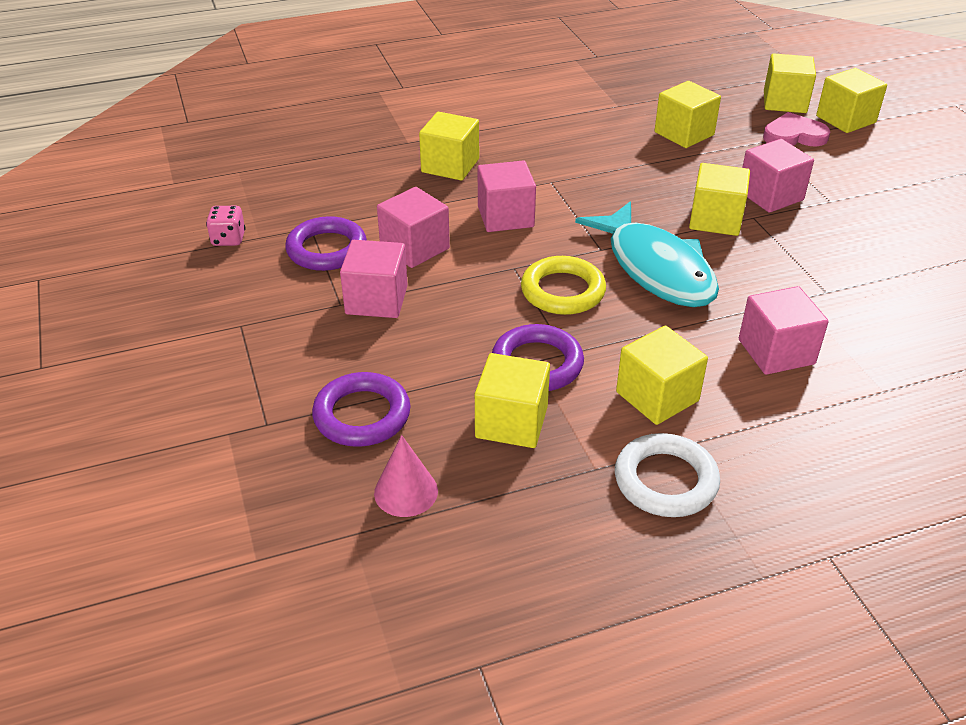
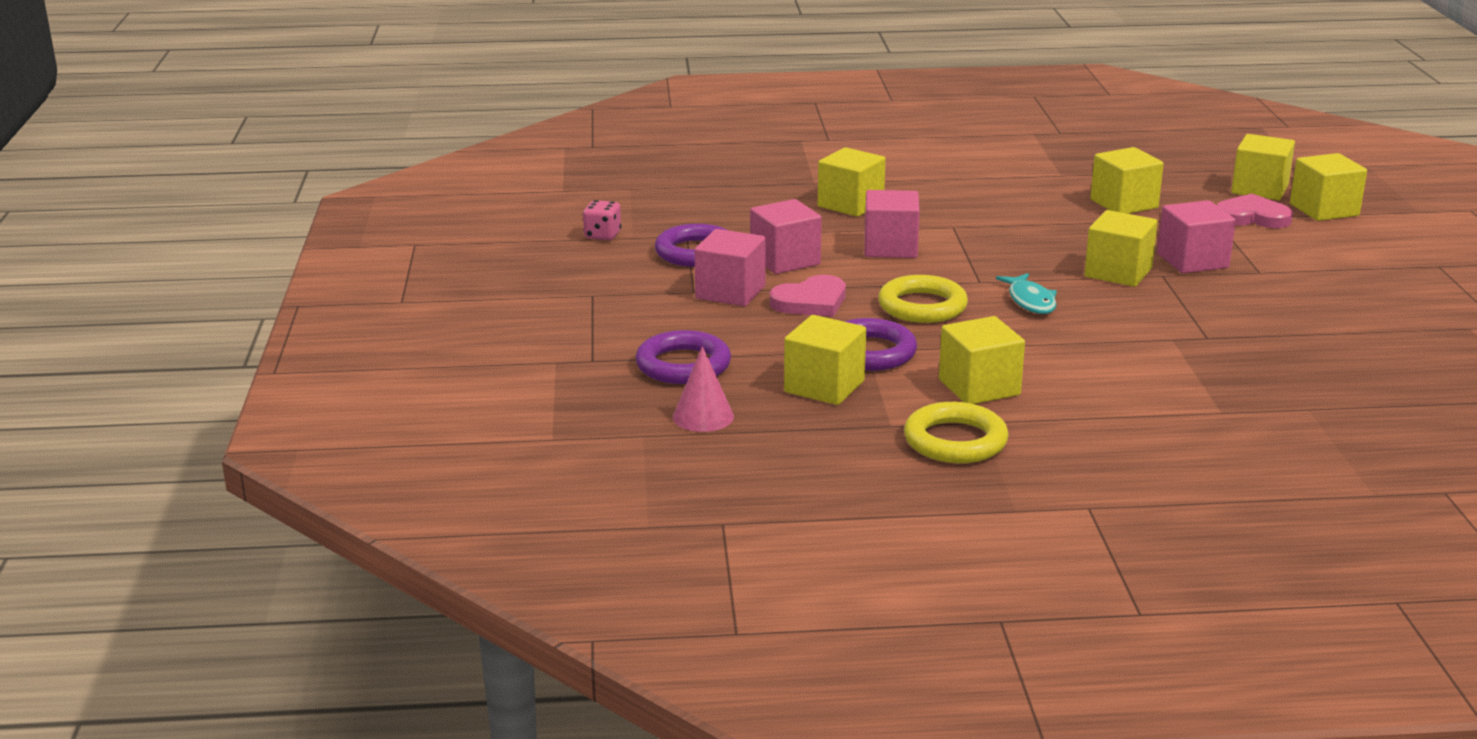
camera: 15 degrees right, 15 degrees down
turquoise fish [575,201,719,307] -> turquoise fish [996,273,1057,314], size x0.48
white ring [615,433,720,517] -> yellow ring [904,402,1009,463]
pink cube [739,286,829,375] -> none
none -> pink heart [770,275,846,317]

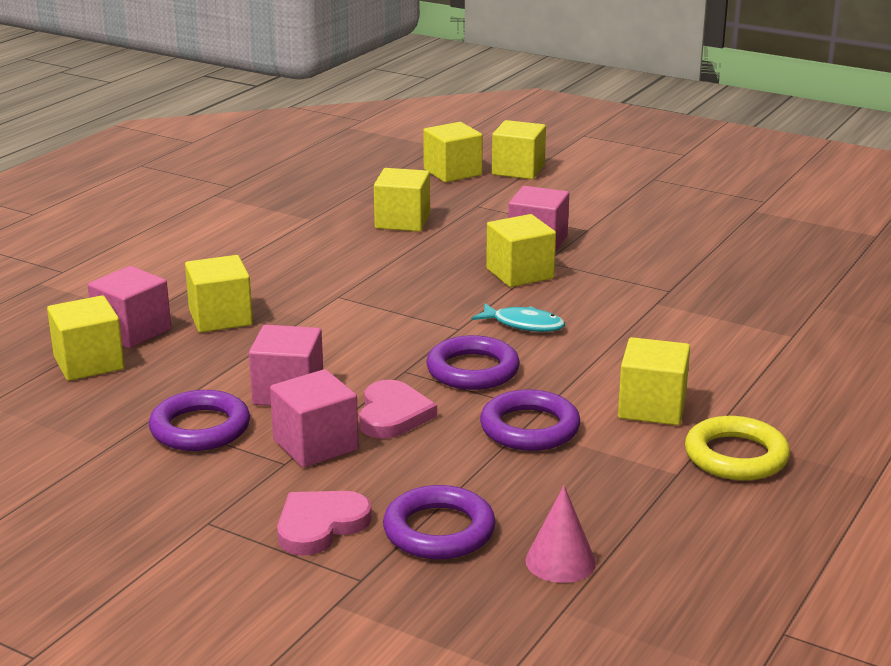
camera: 55 degrees left, 0 degrees up
pink dice [583,200,622,240] -> none
yellow cube [784,315,866,405] -> yellow cube moved to [47,295,124,381]
pink cube [864,190,920,258] -> pink cube moved to [88,266,171,348]
yellow ring [878,275,968,323] -> purple ring [426,335,520,390]
pink heart [1217,194,1293,228] -> pink heart moved to [277,491,372,556]

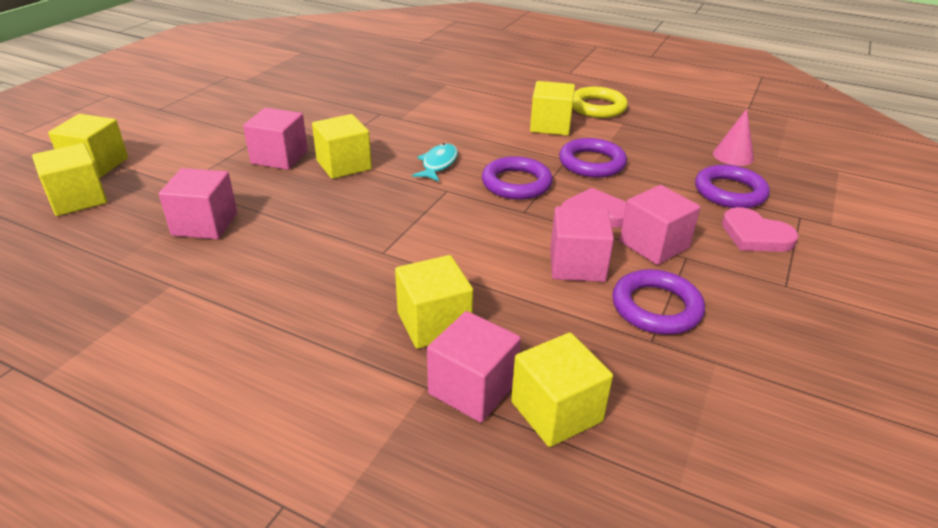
camera: 95 degrees left, 10 degrees up
yellow cube [374,168,430,232] -> pink cube [159,168,237,239]

